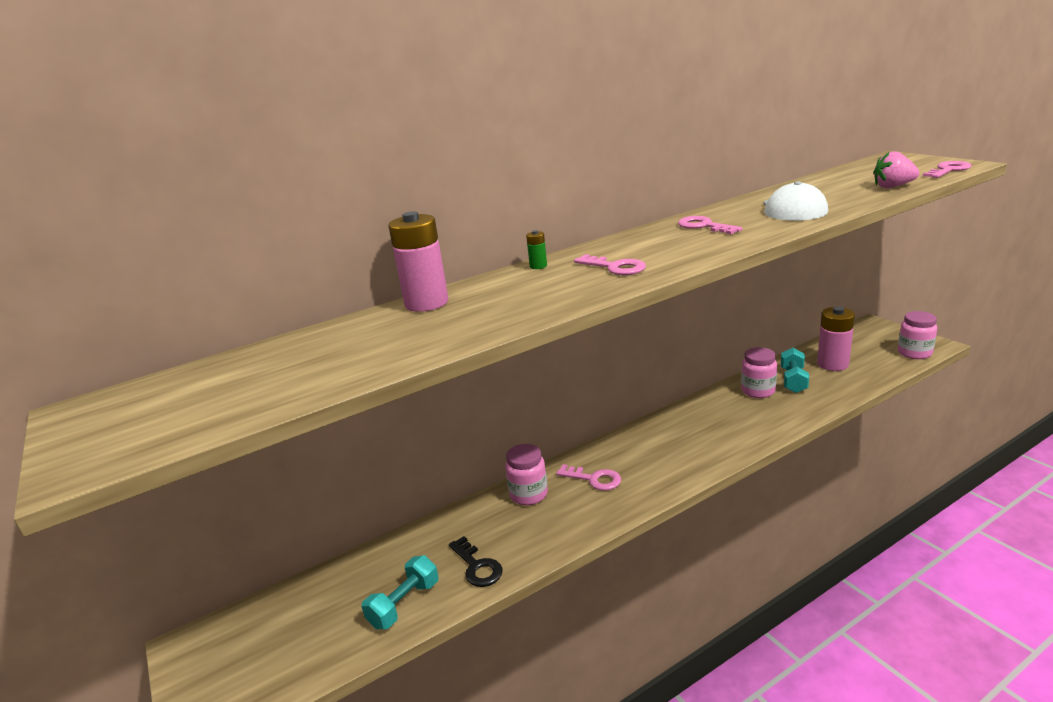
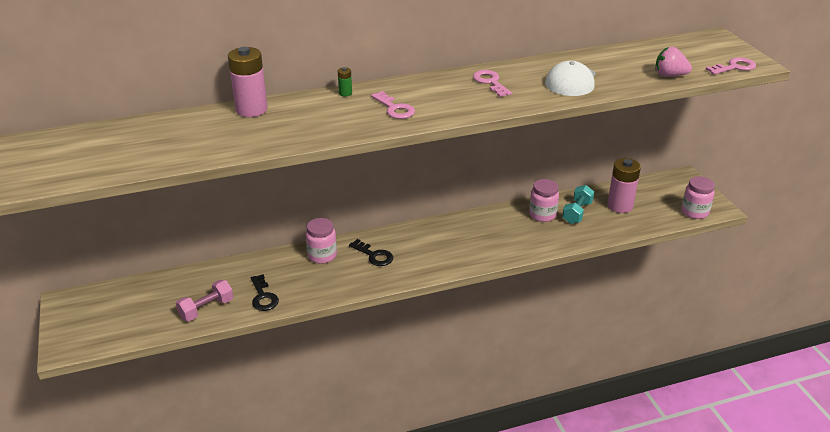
camera: 10 degrees right, 10 degrees up
turquoise dumbbell [361,555,439,629] -> pink dumbbell [176,280,233,321]
pink key [556,464,621,491] -> black key [349,239,393,266]

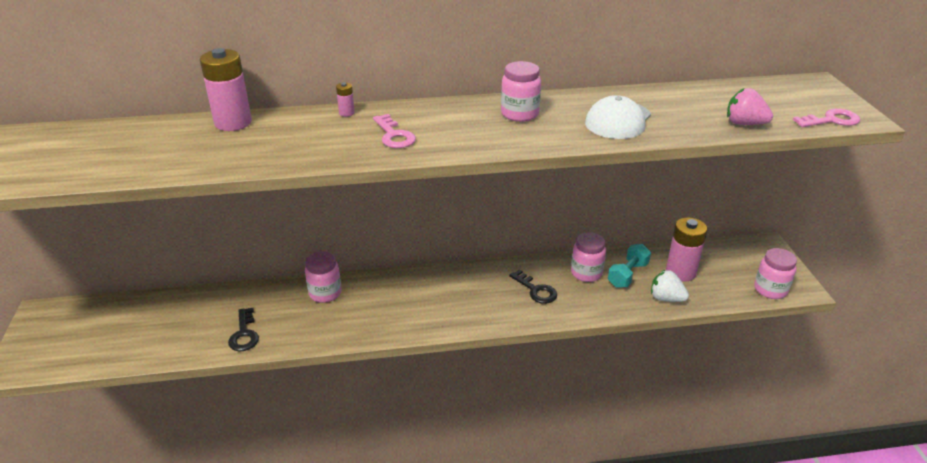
camera: 10 degrees right, 0 degrees up
pink dumbbell [176,280,233,321] -> none
green battery [338,67,352,96] -> pink battery [336,82,355,117]
black key [349,239,393,266] -> black key moved to [509,269,557,304]
pink key [473,70,512,97] -> pink jar [501,61,541,122]
none -> white strawberry [651,270,689,302]

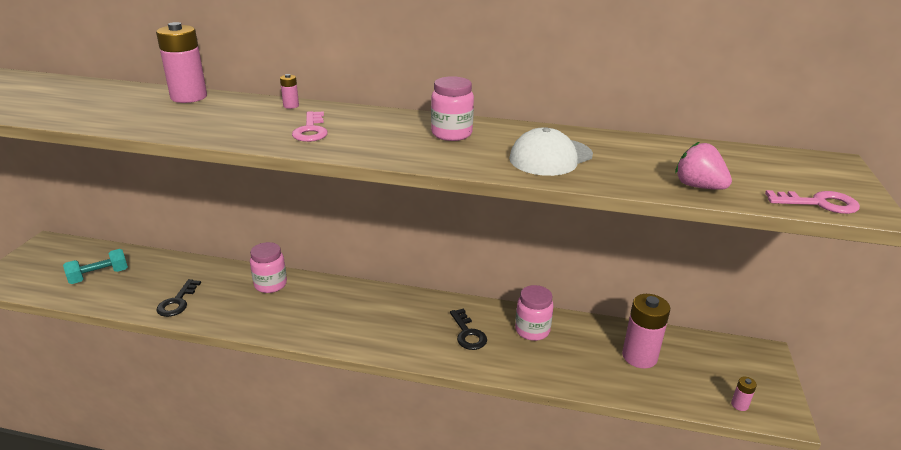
camera: 20 degrees right, 5 degrees down
turquoise dumbbell [608,244,651,288] -> turquoise dumbbell moved to [63,249,128,284]
white strawberry [651,270,689,302] -> none
pink jar [754,248,797,299] -> pink battery [731,377,757,411]

